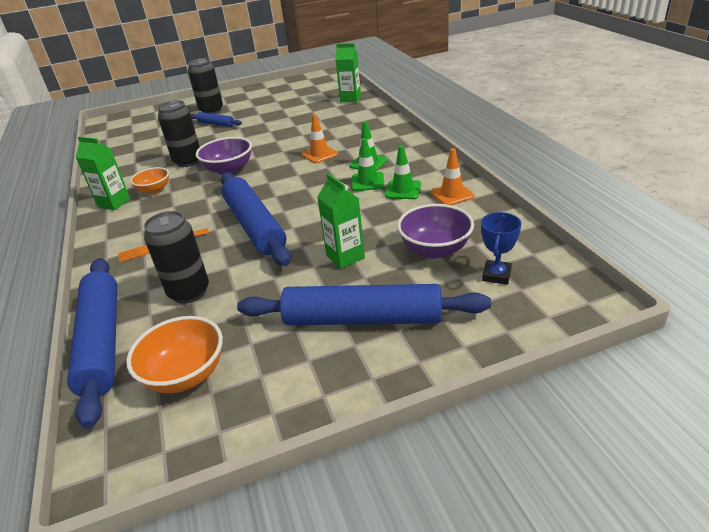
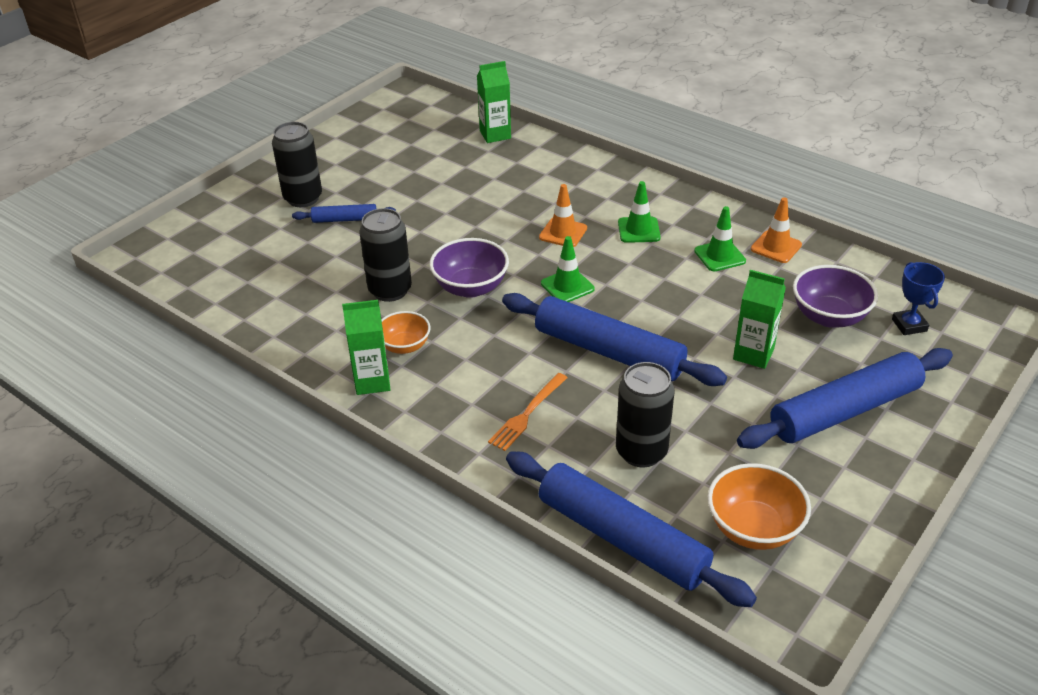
camera: 35 degrees left, 5 degrees up
green traffic cone [352,138,385,191] -> green traffic cone moved to [541,236,595,302]

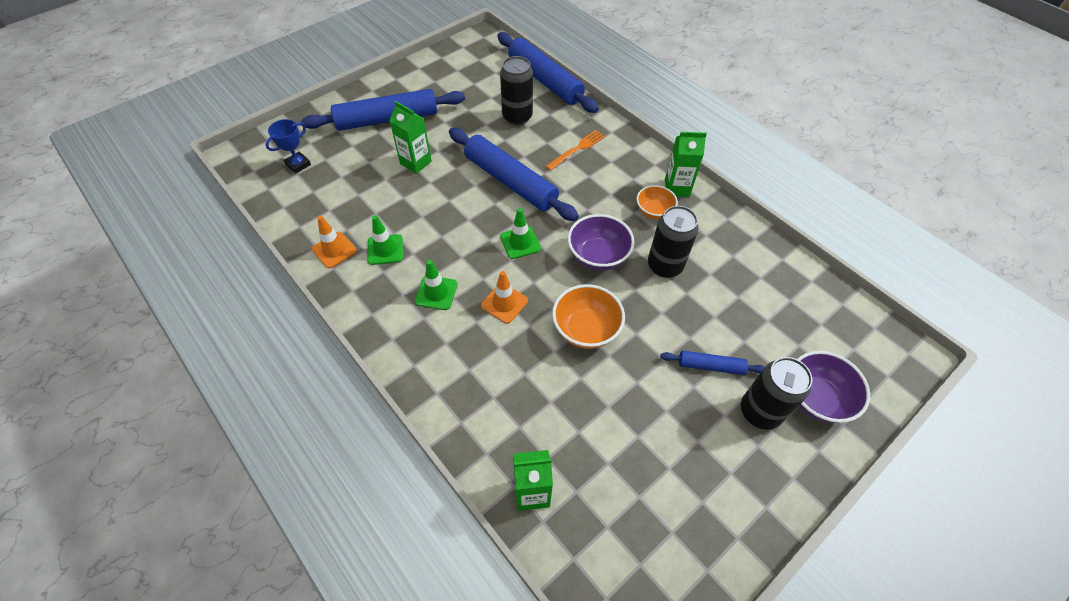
camera: 170 degrees left, 15 degrees up
orange bowl [708,463,811,550] -> orange bowl moved to [552,284,625,349]
purple bowl [793,265,878,328] -> purple bowl moved to [797,351,870,423]
blue trophy [892,262,945,335] -> blue trophy turned 45 degrees clockwise [265,119,311,174]

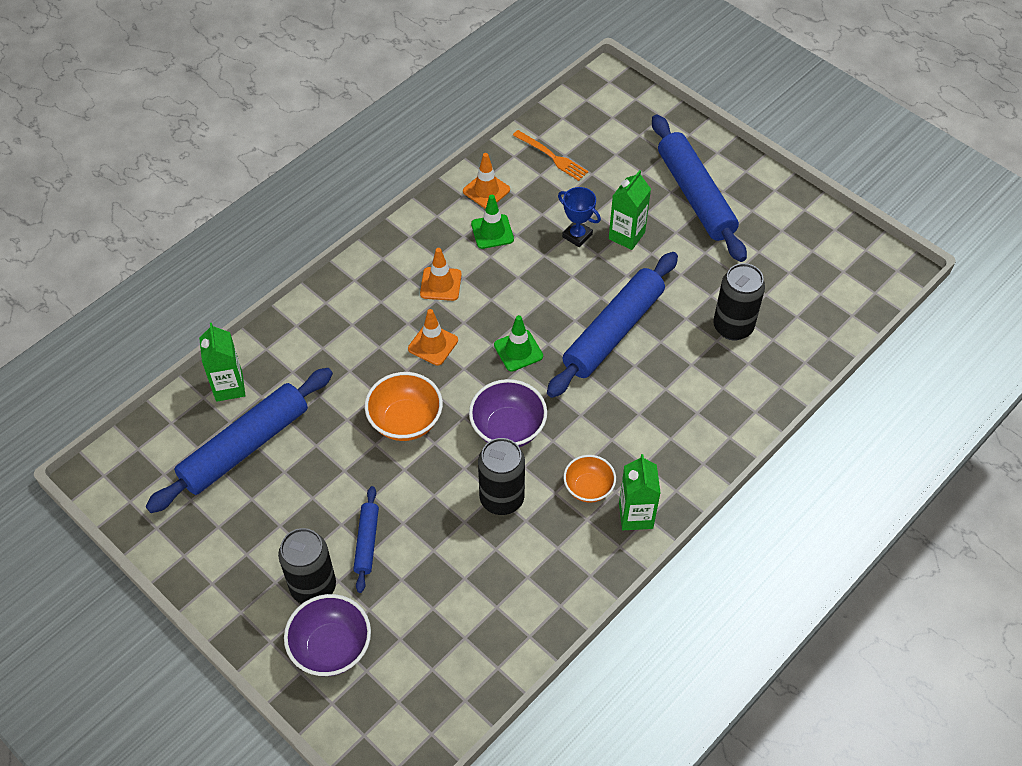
camera: 85 degrees right, 0 degrees up
blue trophy [265,119,311,174] -> blue trophy moved to [558,187,601,247]
green traffic cone [415,260,457,310] -> orange traffic cone [420,248,462,301]
blue rolling pin [497,32,599,113] -> blue rolling pin moved to [145,368,333,513]
orange fork [546,130,605,171] -> orange fork moved to [513,130,588,181]

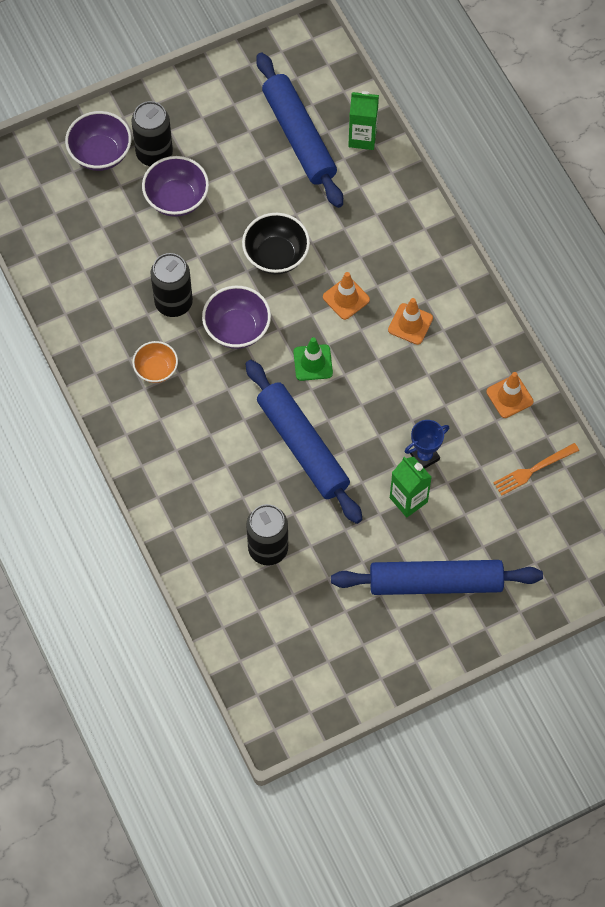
camera: 110 degrees right, 10 degrees up
blue rolling pin [353,486,379,593] -> purple bowl [142,156,209,217]
orange bowl [365,372,443,441] -> black bowl [242,213,310,274]
green traffic cone [471,195,514,249] -> none
green carton [619,454,661,530] -> none

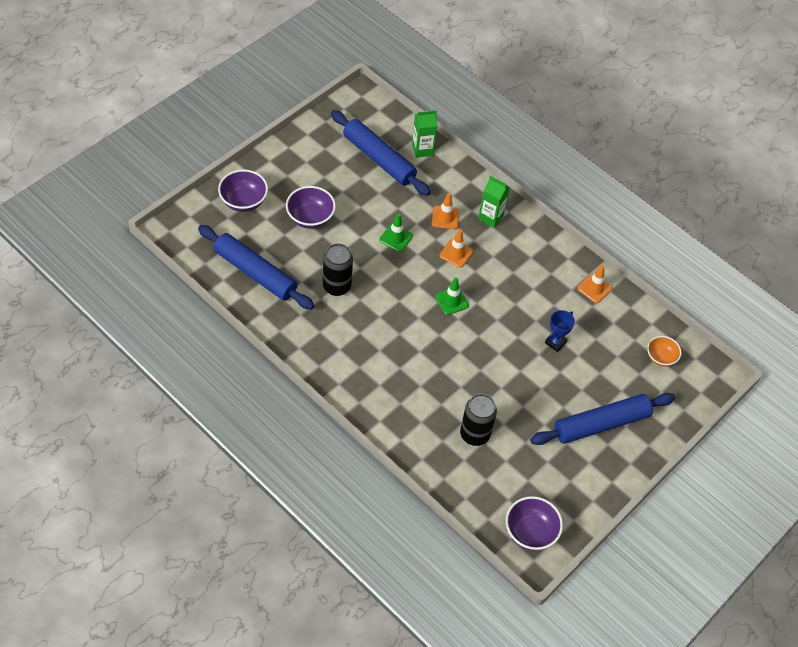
camera: 25 degrees left, 10 degrees down
black can [131,101,173,166] -> none
orange bowl [132,341,178,383] -> orange bowl moved to [647,336,681,367]
purple bowl [202,286,271,349] -> purple bowl moved to [506,496,563,550]
black bowl [242,213,310,274] -> green traffic cone [379,213,413,252]
blue rolling pin [245,360,362,524] -> blue rolling pin moved to [198,225,314,310]
orange traffic cone [388,298,433,345] -> orange traffic cone moved to [432,193,459,229]
green carton [390,457,432,518] -> green carton moved to [478,176,510,228]
orange fork [493,443,579,496] -> none

